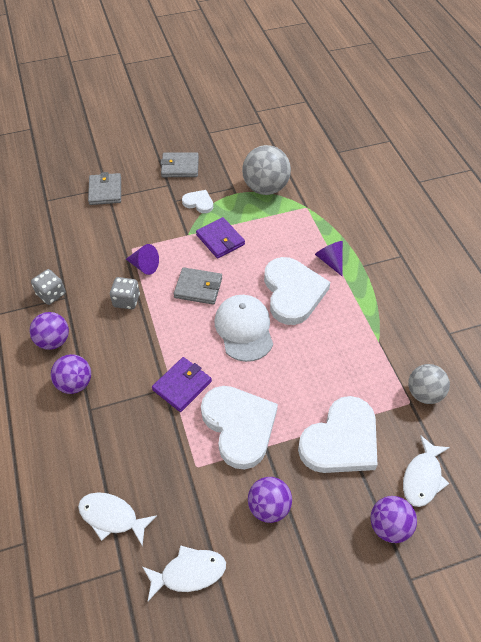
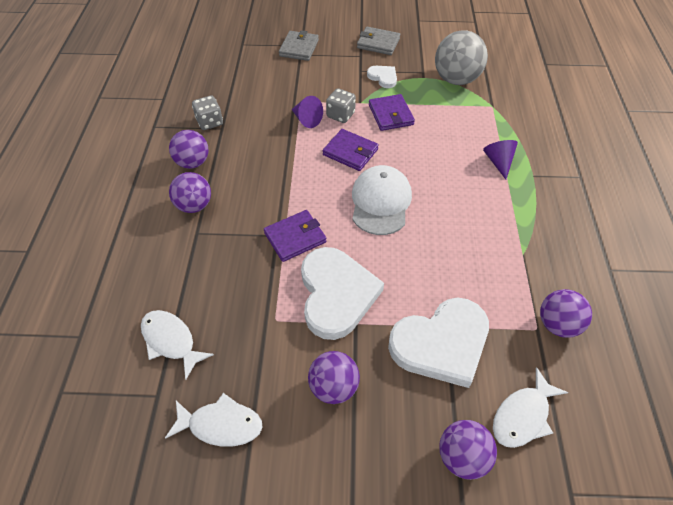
camera: 20 degrees right, 0 degrees up
grey dice [110,277,140,309] -> grey dice moved to [326,88,356,123]
grey wallet [173,267,222,305] -> purple wallet [323,129,379,171]
white heart [264,257,330,325] -> none
grey ball [408,364,450,404] -> purple ball [540,289,592,338]

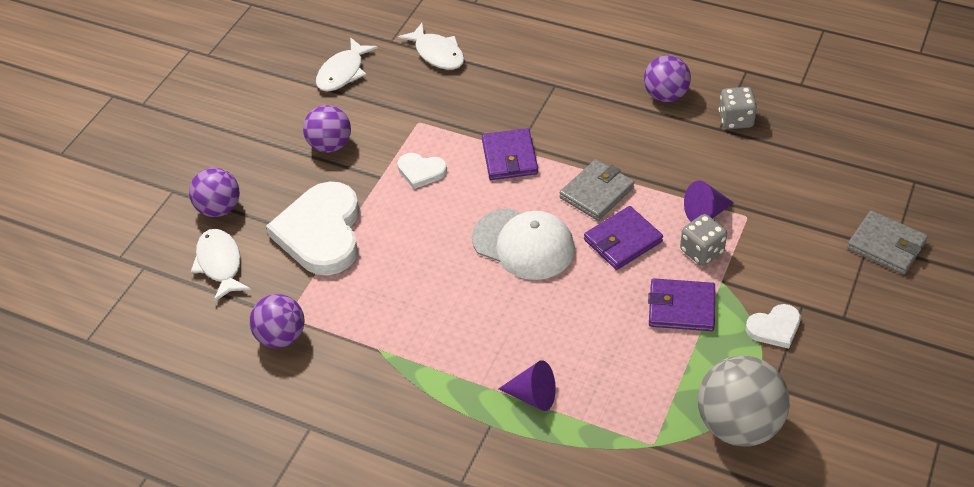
camera: 115 degrees right, 5 degrees down
white fish [141,310,214,380] -> white fish turned 75 degrees clockwise [398,23,464,70]
purple ball [169,172,211,213] -> none
white heart [301,247,384,340] -> white heart [397,153,447,189], size x0.47
grey wallet [357,27,400,55] -> grey wallet moved to [560,159,634,221]

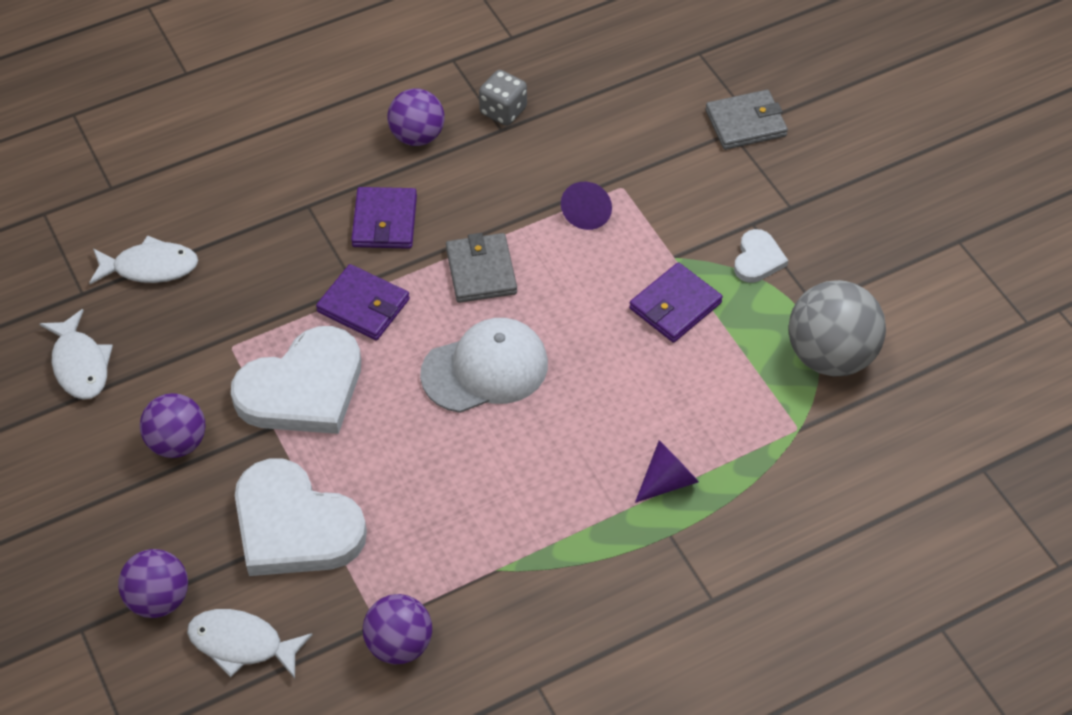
camera: 55 degrees left, 5 degrees up
white heart [397,153,447,189] -> white heart [231,326,361,434], size x2.11
purple wallet [584,206,663,270] -> purple wallet moved to [351,187,417,249]
grey dice [680,214,727,266] -> none

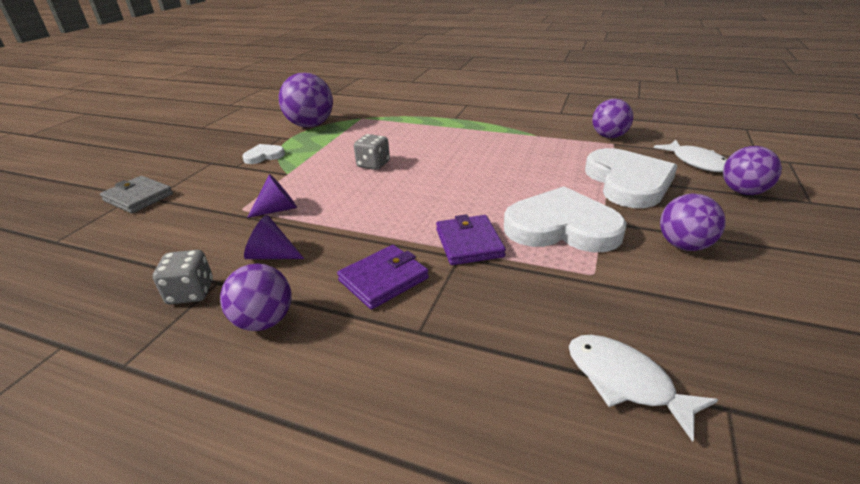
camera: 130 degrees left, 20 degrees down
white fish [40,309,113,400] -> none
white cap [420,318,548,413] -> none
grey wallet [446,233,517,303] -> none
purple wallet [629,262,723,343] -> none
purple cone [635,440,699,503] -> purple cone moved to [244,215,304,259]
grey ball [788,280,886,377] -> purple ball [279,73,333,128]
none -> grey dice [354,134,390,170]

